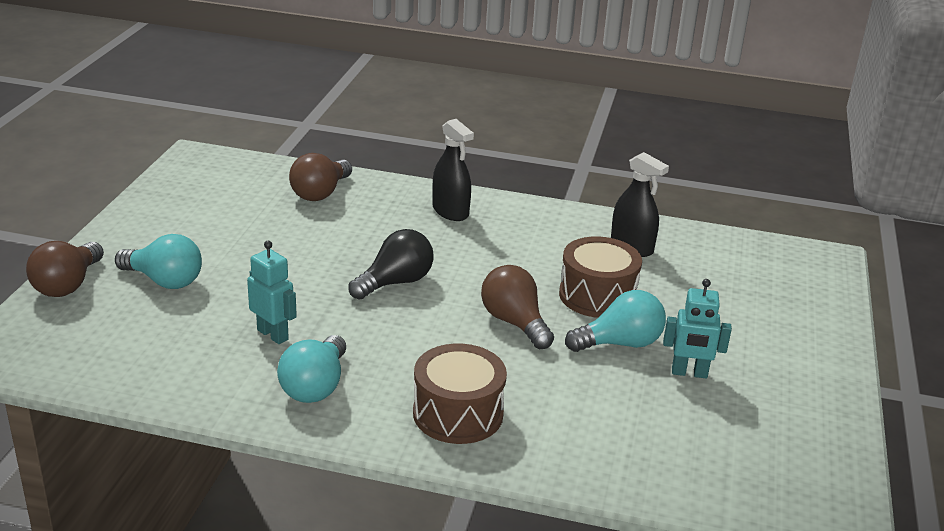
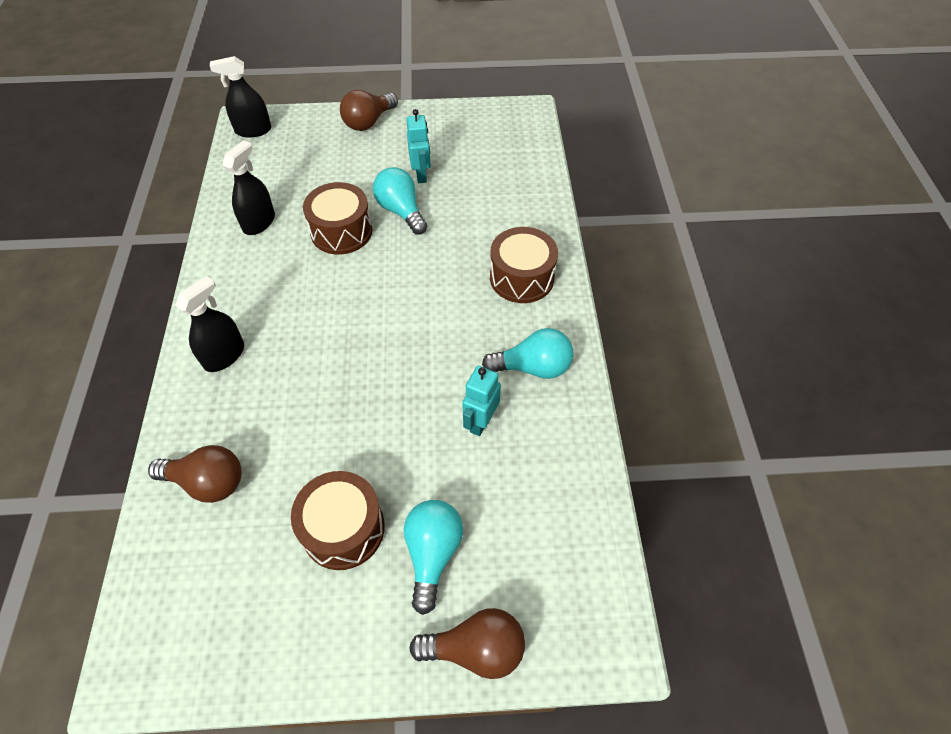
camera: 105 degrees left, 25 degrees up
black light bulb [348,229,434,300] -> none
brown light bulb [481,265,554,349] -> brown light bulb moved to [340,90,398,131]
none -> black spray bottle [210,56,271,138]
none -> brown drum [291,471,385,570]

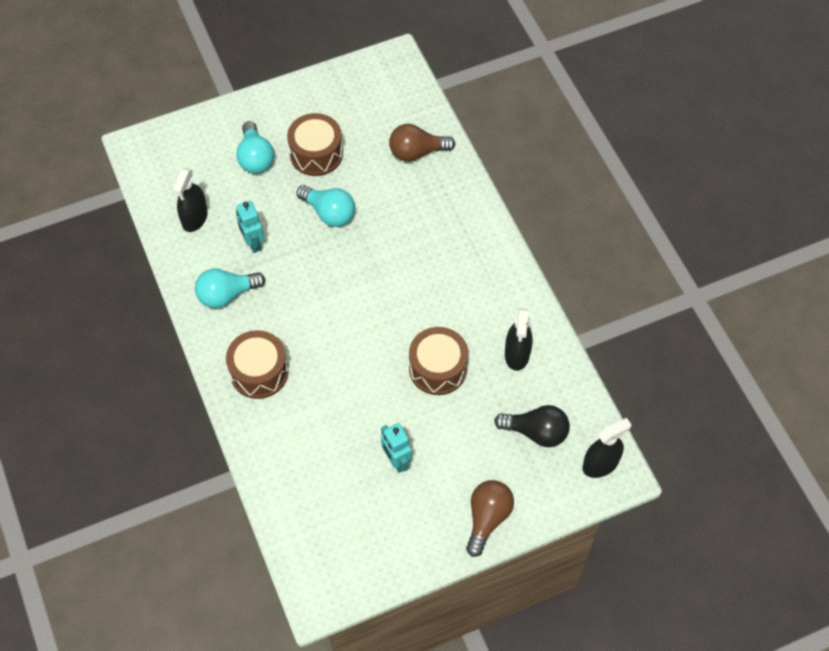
camera: 160 degrees right, 5 degrees up
black spray bottle [175,276,244,372] -> black spray bottle moved to [173,168,208,232]
turquoise light bulb [373,167,428,235] -> turquoise light bulb moved to [296,185,355,227]
brown light bulb [409,608,525,679] -> none
turquoise robot [462,366,501,436] -> turquoise robot turned 150 degrees clockwise [236,201,264,253]
none -> black light bulb [494,405,570,447]

